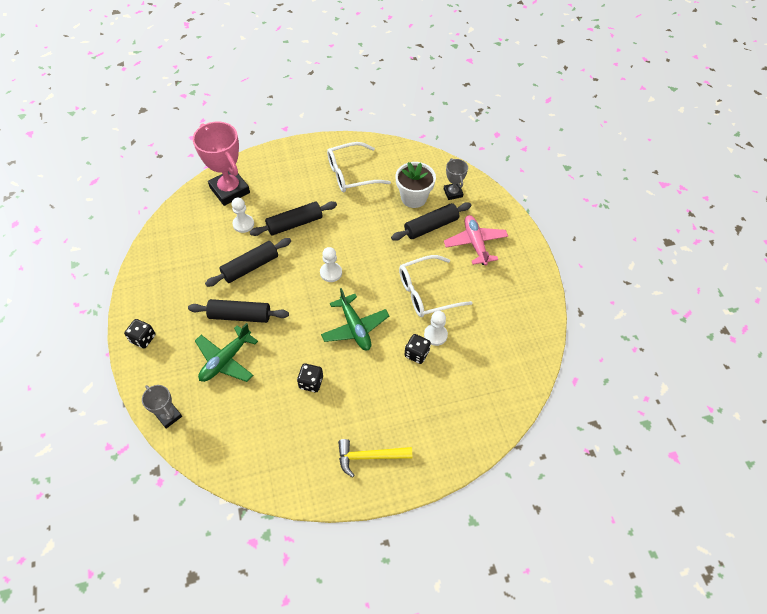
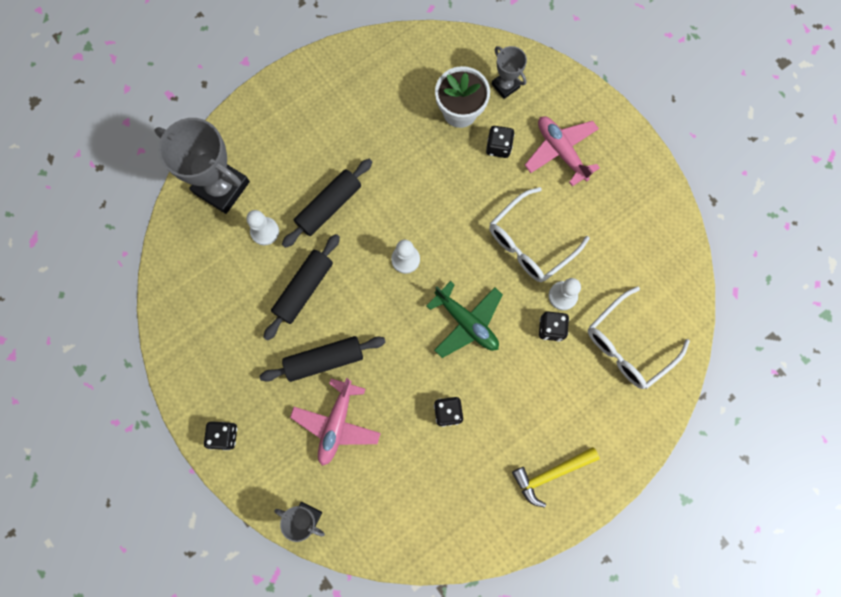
camera: 20 degrees left, 20 degrees up
pink trophy [193,121,250,206] -> grey trophy [155,118,250,214]
green plane [195,323,258,382] -> pink plane [290,378,381,466]
white glasses [327,142,391,192] -> white glasses moved to [588,287,690,389]
black rolling pin [391,202,472,241] -> black dice [486,126,515,158]

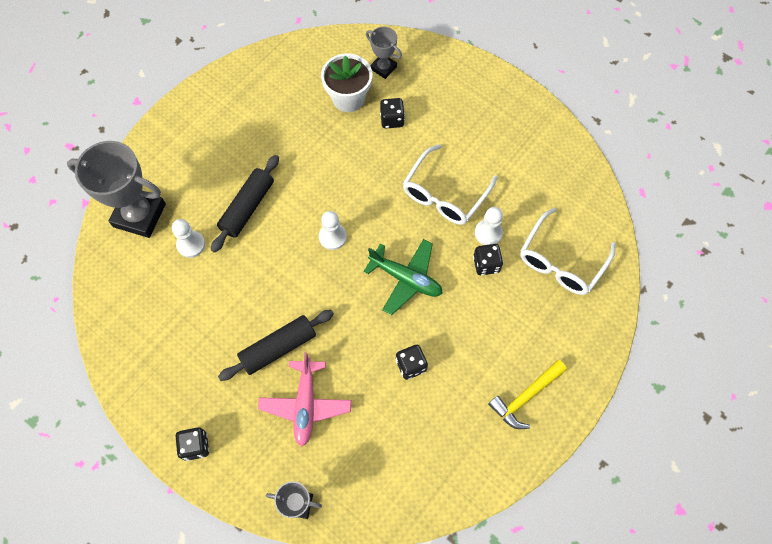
camera: 15 degrees left, 10 degrees down
black rolling pin [263,234,340,341] -> none
pink plane [525,116,600,186] -> none

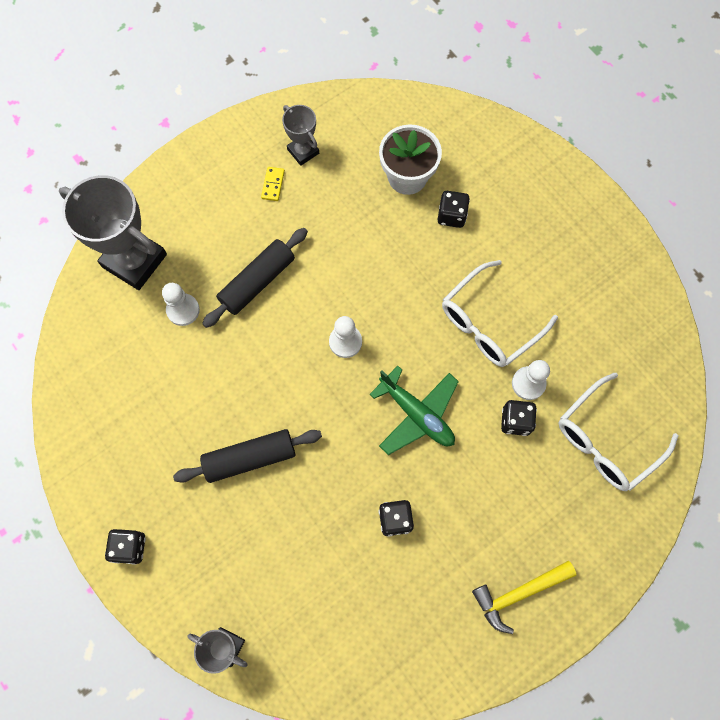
camera: 15 degrees right, 5 degrees up
pink plane [258,353,351,447] -> none
grey trophy [366,26,402,79] -> grey trophy moved to [282,105,319,166]
none -> yellow domino [261,167,285,201]

